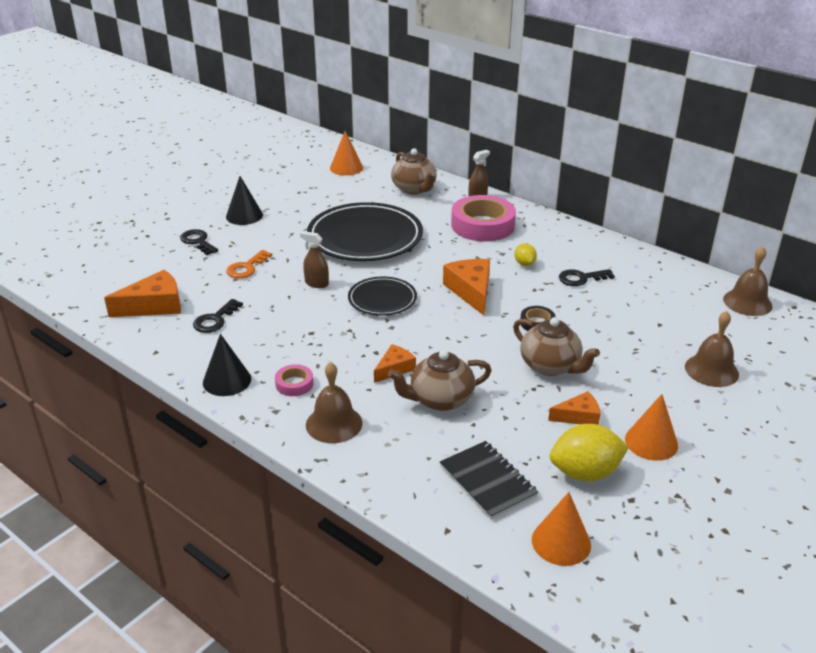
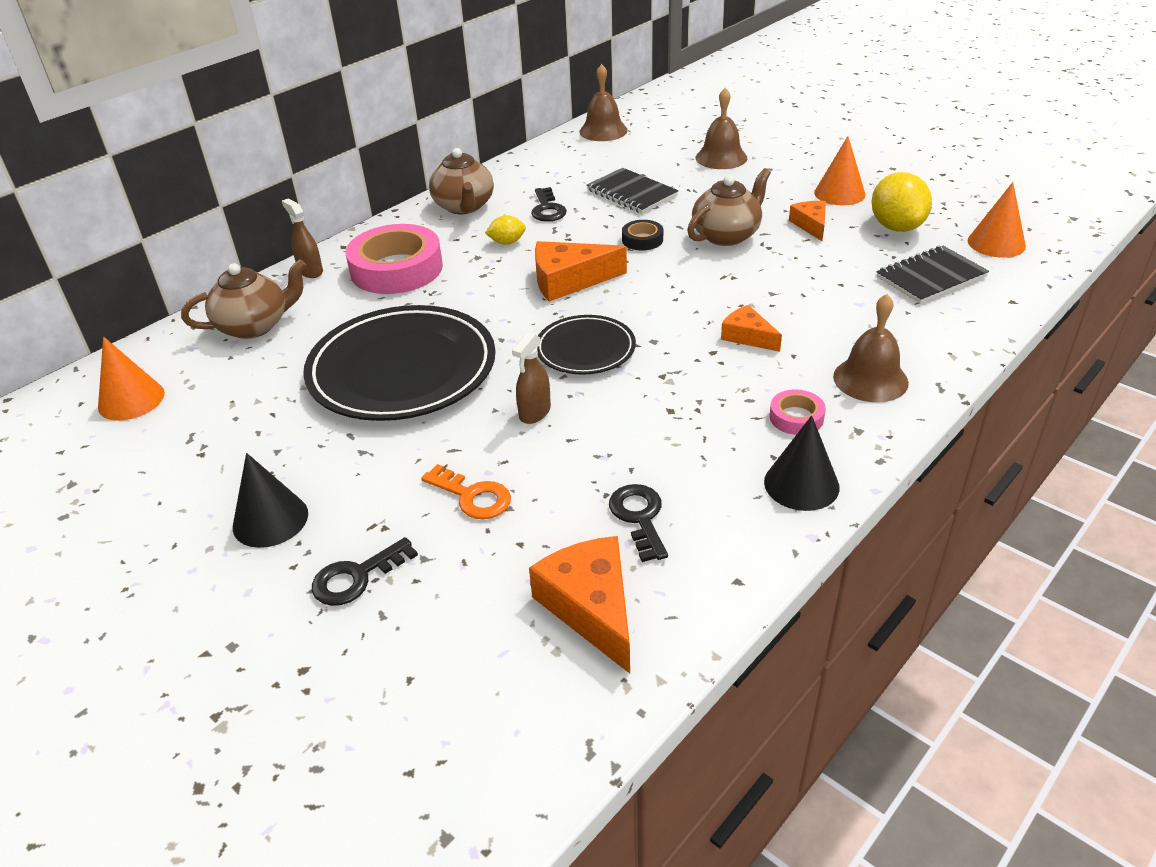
camera: 85 degrees left, 5 degrees up
black key [193,299,243,333] -> black key turned 135 degrees counterclockwise [609,484,668,562]
brown teapot [388,350,492,411] -> brown teapot moved to [429,148,494,214]
none -> black notebook [587,168,679,214]

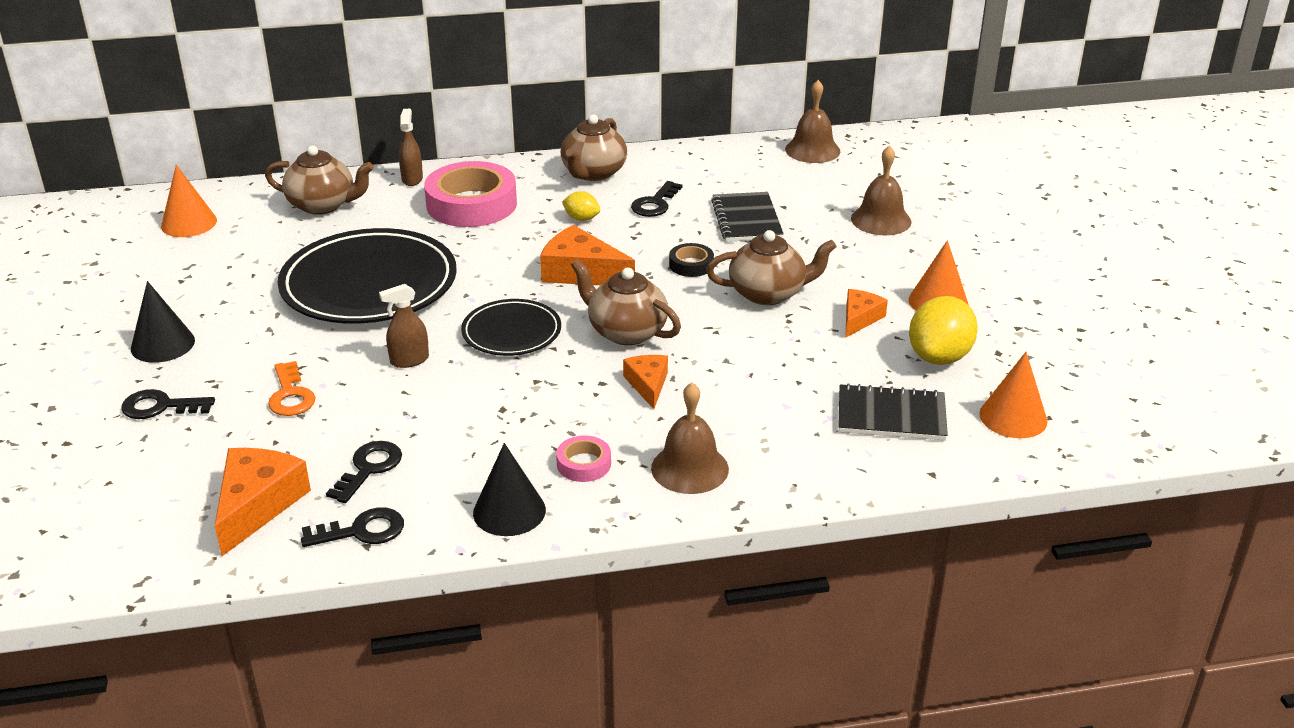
camera: 35 degrees right, 5 degrees down
none -> black key [301,507,404,547]
none -> brown teapot [571,259,681,345]

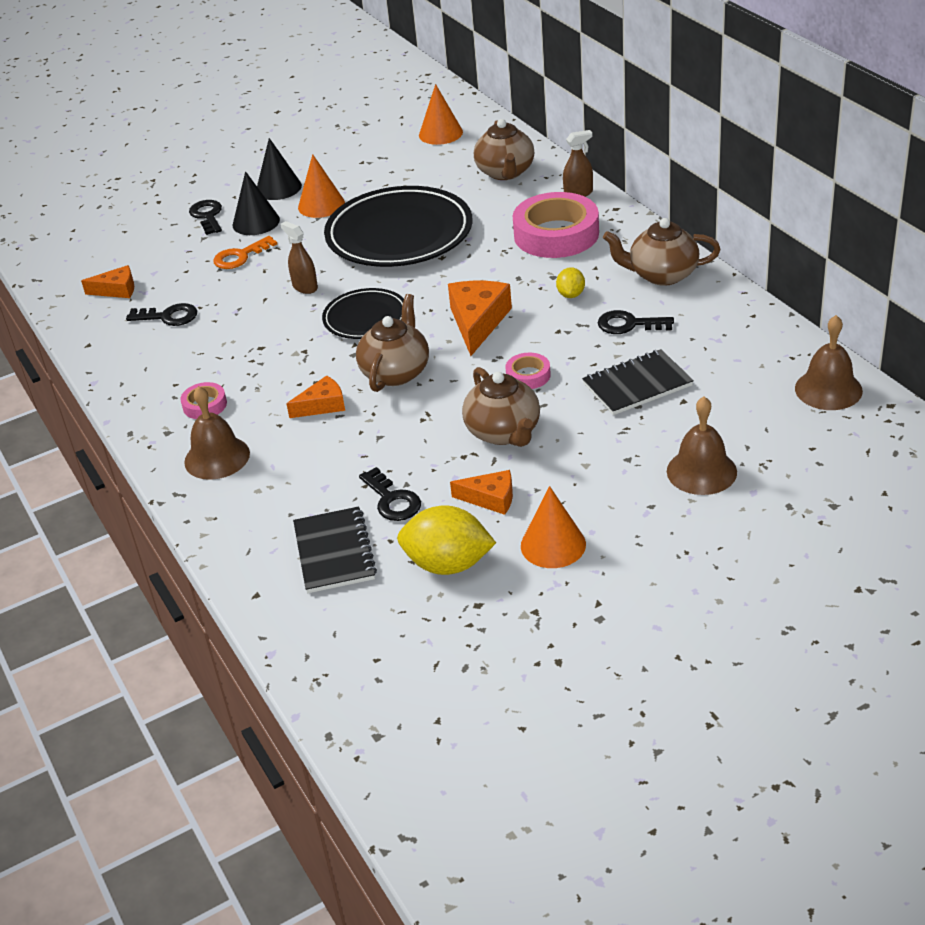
camera: 75 degrees right, 5 degrees up
orange cheese [215,448,311,556] -> orange cheese [81,265,134,298], size x0.60
black key [301,507,404,547] -> black key moved to [359,467,421,521]
black cone [473,443,546,536] -> black cone moved to [233,171,280,235]
black tape [669,243,714,277] -> pink tape [505,353,551,389]
orange cone [979,352,1047,438] -> orange cone moved to [298,154,345,218]

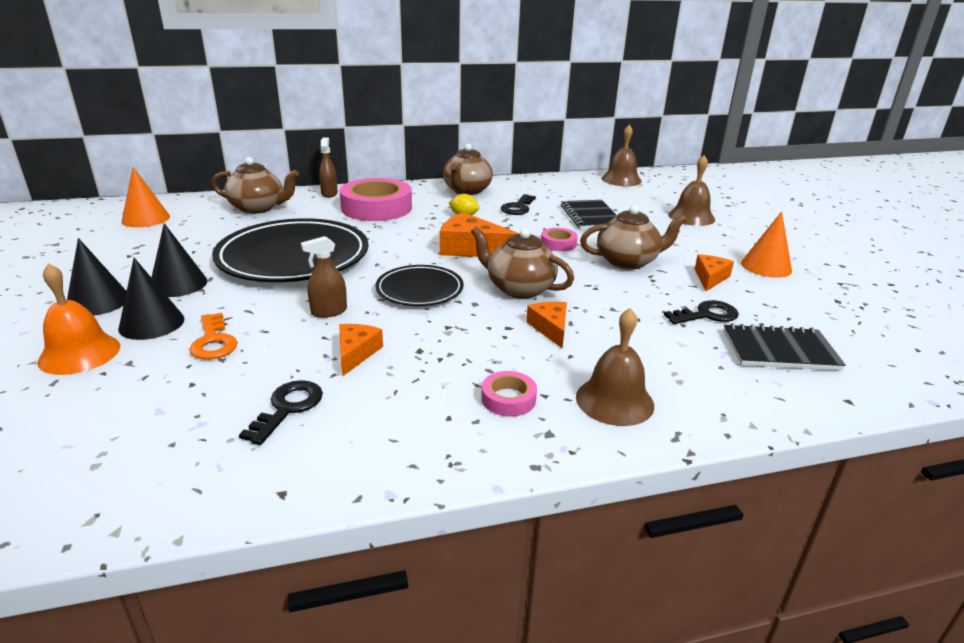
camera: 80 degrees left, 10 degrees down
orange cheese [81,265,134,298] -> orange cheese moved to [339,324,383,377]
black key [189,200,222,235] -> orange bell [37,263,120,375]
orange cone [298,154,345,218] -> black cone [151,223,208,297]
yellow lemon [397,505,496,575] -> none

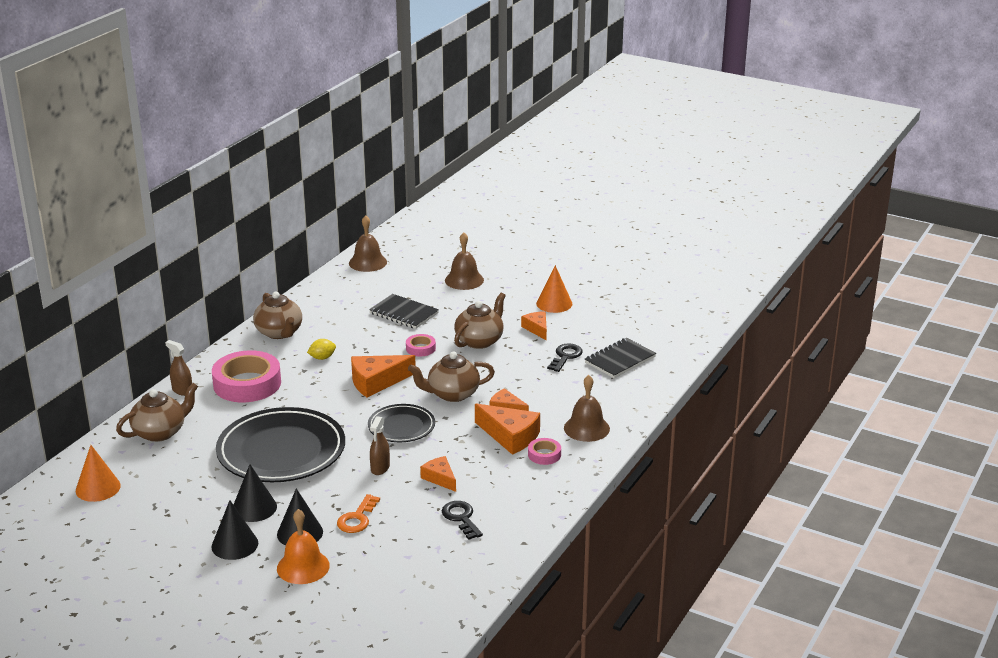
camera: 45 degrees left, 0 degrees up
orange key [189,313,238,360] -> orange key turned 90 degrees clockwise [337,494,380,533]
black key [501,194,536,215] -> none
none -> orange cheese [475,404,540,455]

